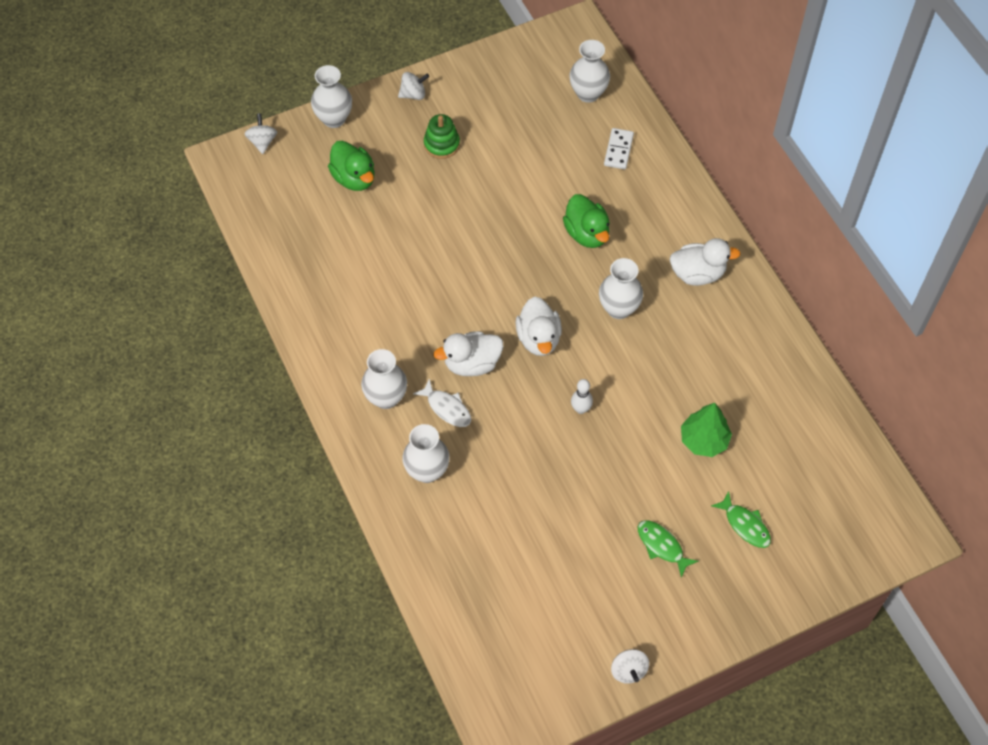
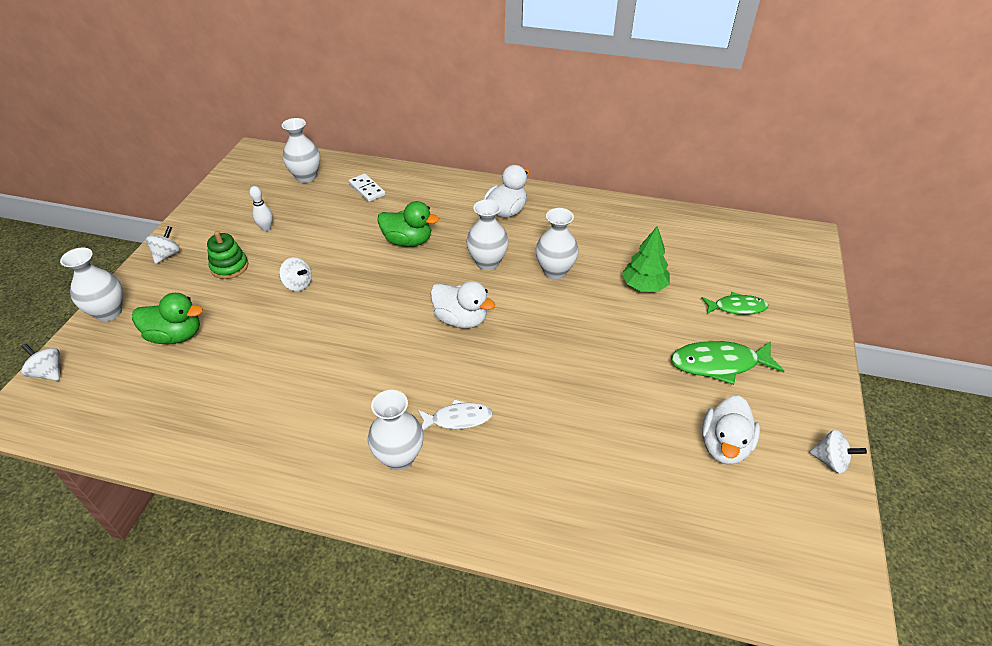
camera: 50 degrees left, 15 degrees down
white vase [402,424,450,483] -> white vase moved to [536,208,579,279]
white duck [434,331,503,376] -> white duck moved to [702,396,760,465]
white bowling pin [571,379,593,414] -> white bowling pin moved to [249,186,273,231]
green fish [638,520,699,578] -> green fish [671,341,784,385], size x1.56
none -> white spinning top [279,257,312,291]

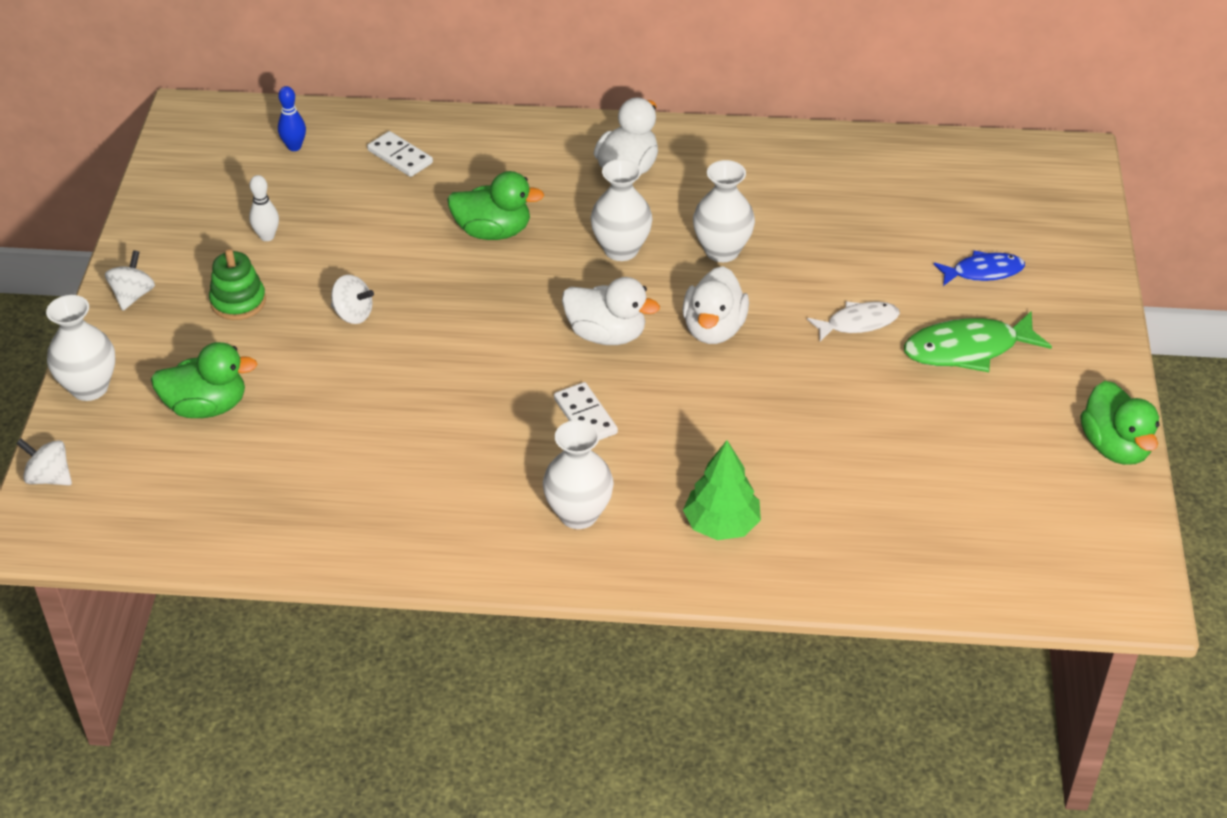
camera: 10 degrees left, 0 degrees up
white vase [282,118,320,183] -> blue bowling pin [278,86,306,151]
white fish [418,399,493,430] -> white fish moved to [807,302,900,342]
green tree [622,226,670,292] -> green tree moved to [683,440,761,540]
green fish [701,292,768,315] -> blue fish [934,251,1025,286]
white duck [702,396,760,465] -> white duck moved to [682,266,749,344]
white spinning top [809,430,867,474] -> green duck [1080,381,1160,465]
none -> white domino [554,382,618,440]

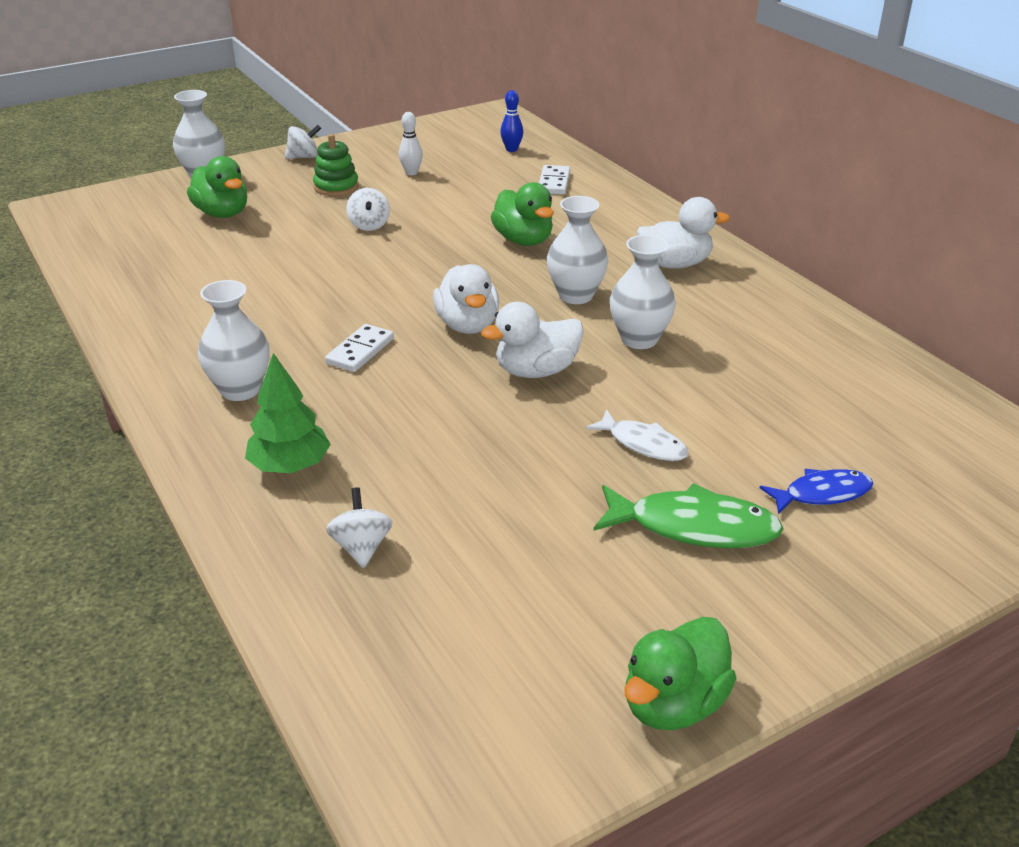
camera: 55 degrees right, 10 degrees down
white spinning top [16,439,72,485] -> white spinning top moved to [326,487,393,568]
green fish [904,311,1052,372] -> green fish turned 150 degrees clockwise [593,483,784,548]
blue fish [934,251,1025,286] -> blue fish turned 60 degrees counterclockwise [760,469,873,514]

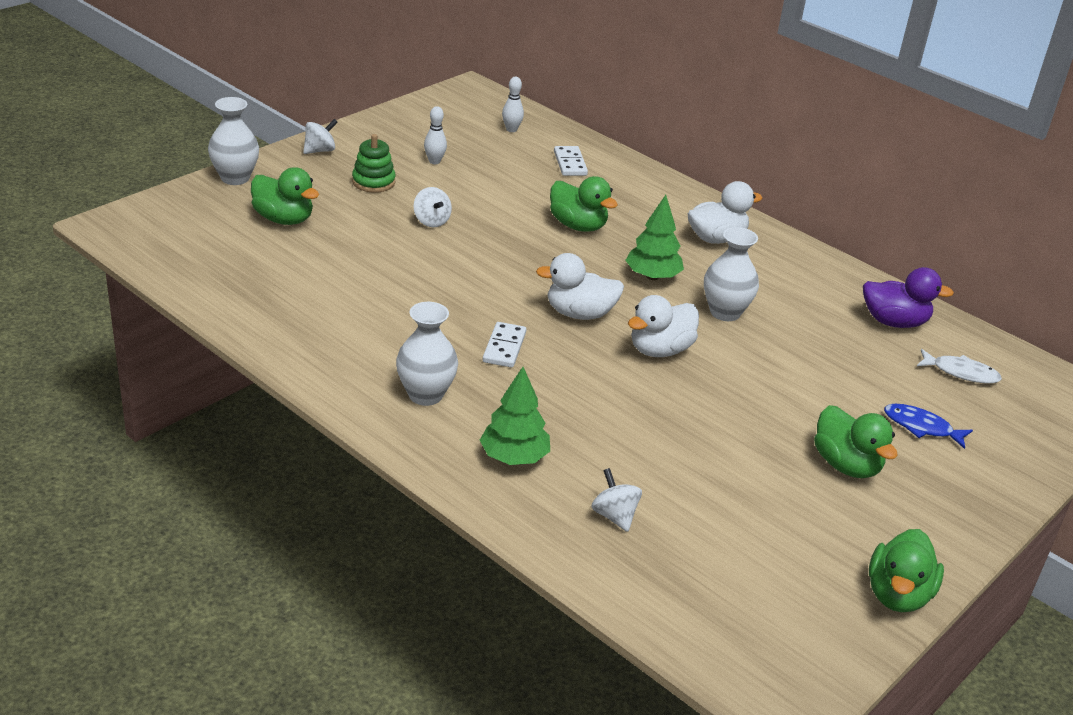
camera: 20 degrees left, 0 degrees up
white duck [433,264,499,334] -> white duck turned 120 degrees clockwise [536,253,624,320]
blue bowling pin [500,90,523,152] -> white bowling pin [502,77,524,132]
white vase [547,196,608,304] -> green tree [625,195,684,280]
white fish [585,409,689,461] -> white fish moved to [917,349,1002,384]
green fish [593,483,784,548] -> green duck [814,405,898,478]
blue fish [760,469,873,514] -> blue fish turned 120 degrees counterclockwise [884,404,973,449]
none -> purple duck [863,267,954,328]

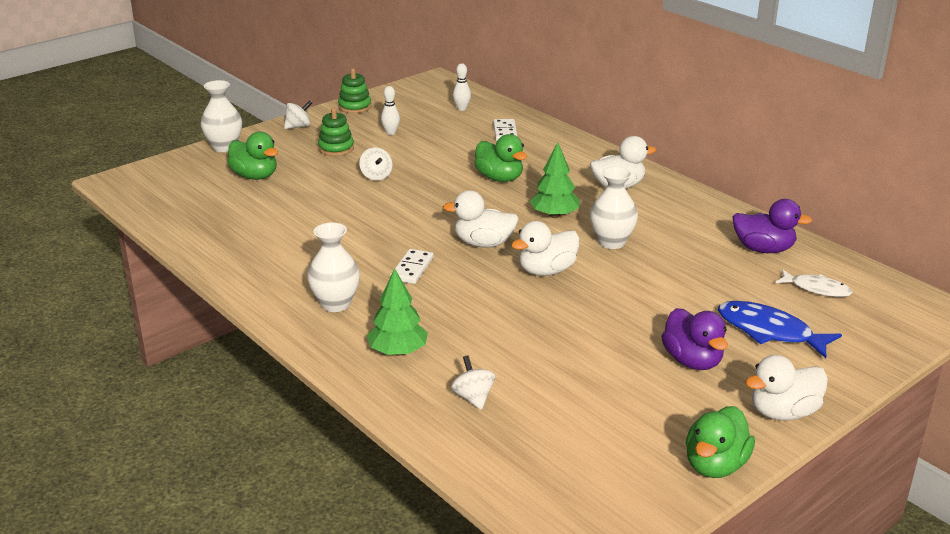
camera: 10 degrees right, 5 degrees down
green duck [814,405,898,478] -> purple duck [661,308,728,370]
blue fish [884,404,973,449] -> blue fish [718,301,842,358], size x1.56
none -> green stacking toy [338,68,372,113]
none -> white duck [745,355,828,420]

